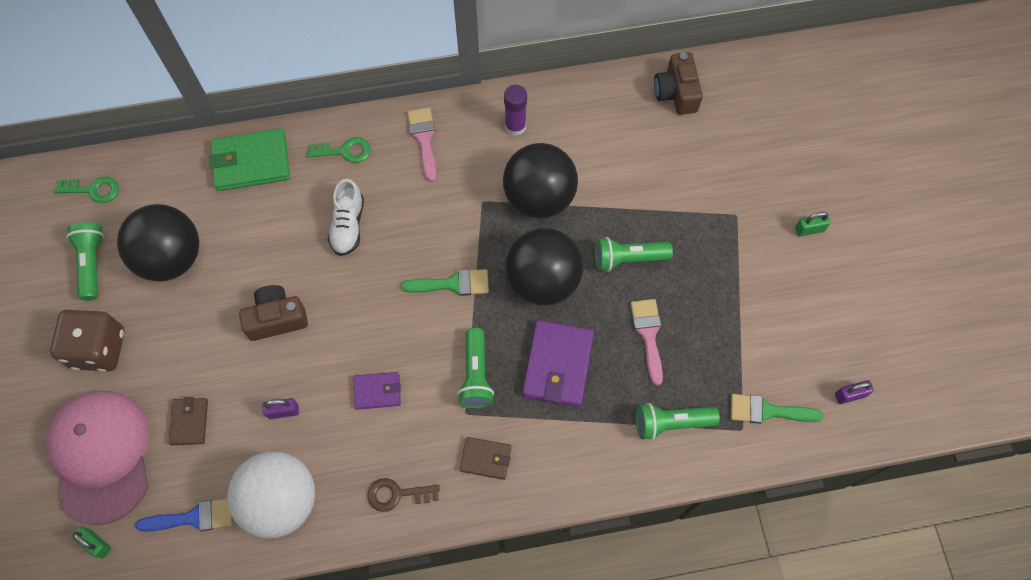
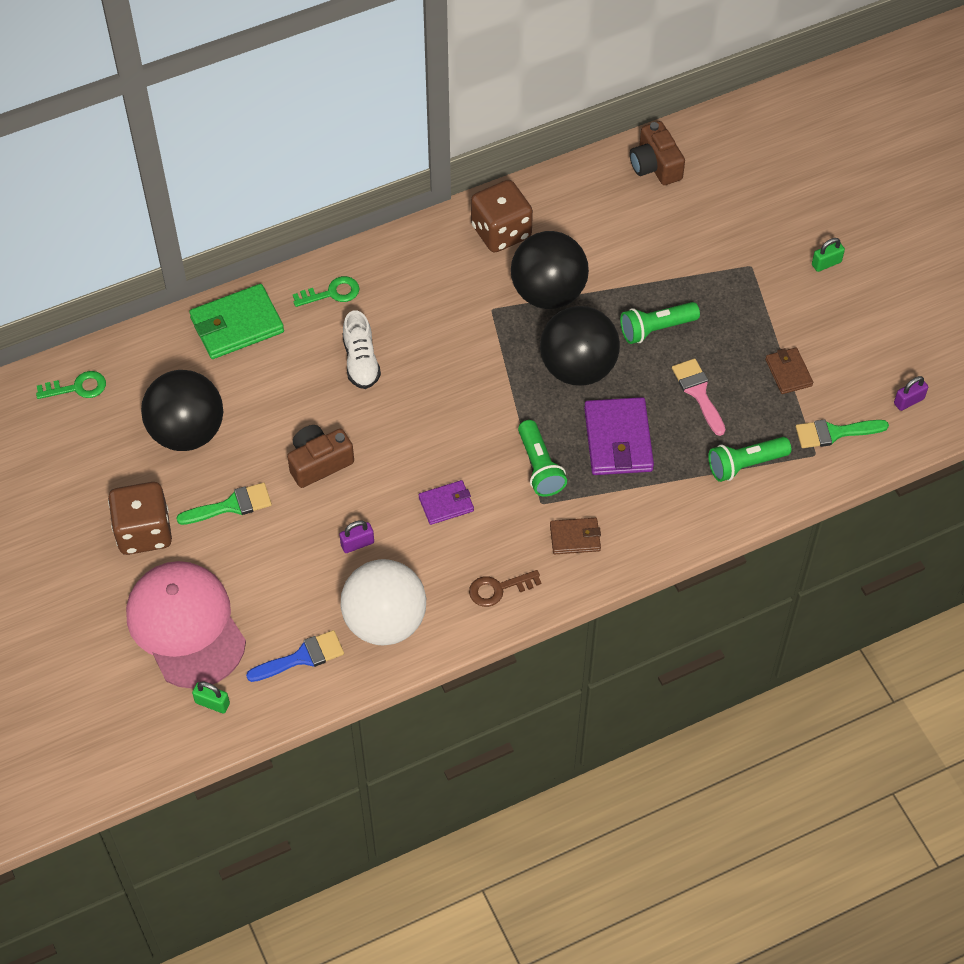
camera: 15 degrees left, 10 degrees down
green flashlight [66,222,104,301] -> none
brown wallet [168,397,208,445] -> brown wallet moved to [765,347,813,394]
green brush [401,269,489,296] -> green brush moved to [177,482,272,525]
pink brush [407,107,436,182] -> none
purple glue stick [504,85,527,136] -> brown dice [471,180,533,253]

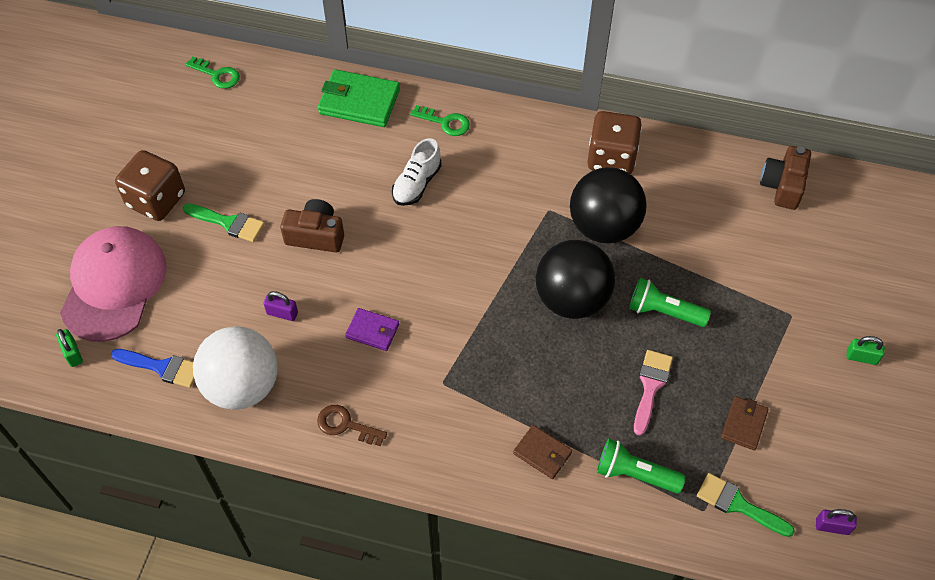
camera: 40 degrees right, 0 degrees up
black ball [141,370,223,451] -> none
green flashlight [518,420,567,497] -> none
brown wallet [550,518,601,554] -> brown wallet moved to [513,425,572,479]
purple wallet [584,397,654,475] -> none

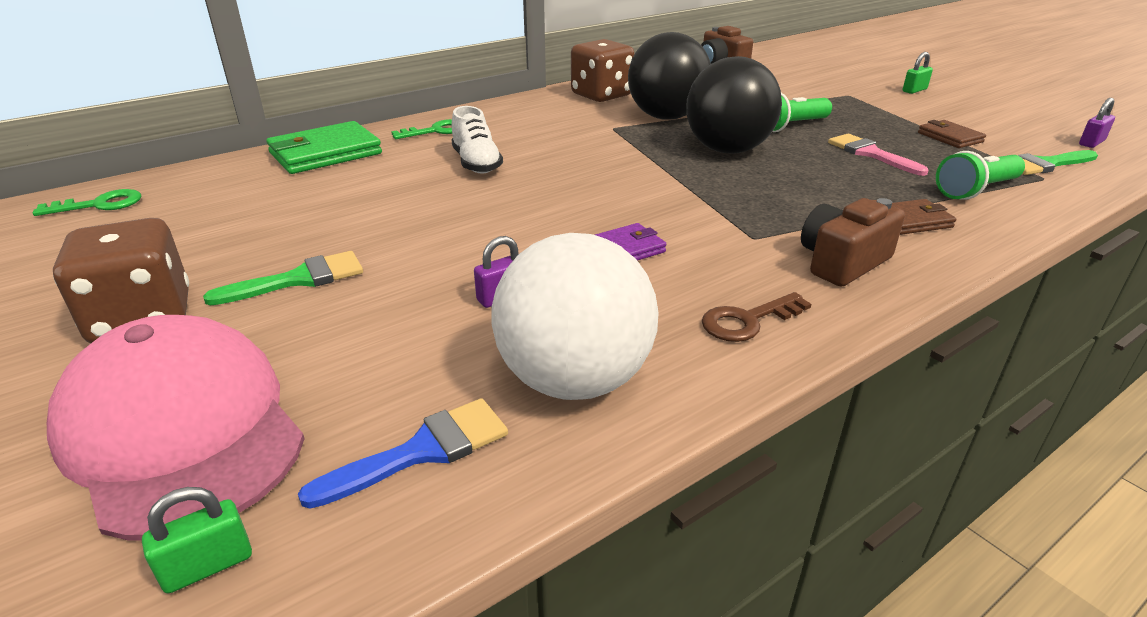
camera: 50 degrees left, 25 degrees down
green padlock [56,329,83,367] -> green padlock turned 45 degrees counterclockwise [142,487,252,593]
brown camera [280,199,344,252] -> brown camera moved to [801,198,905,287]

